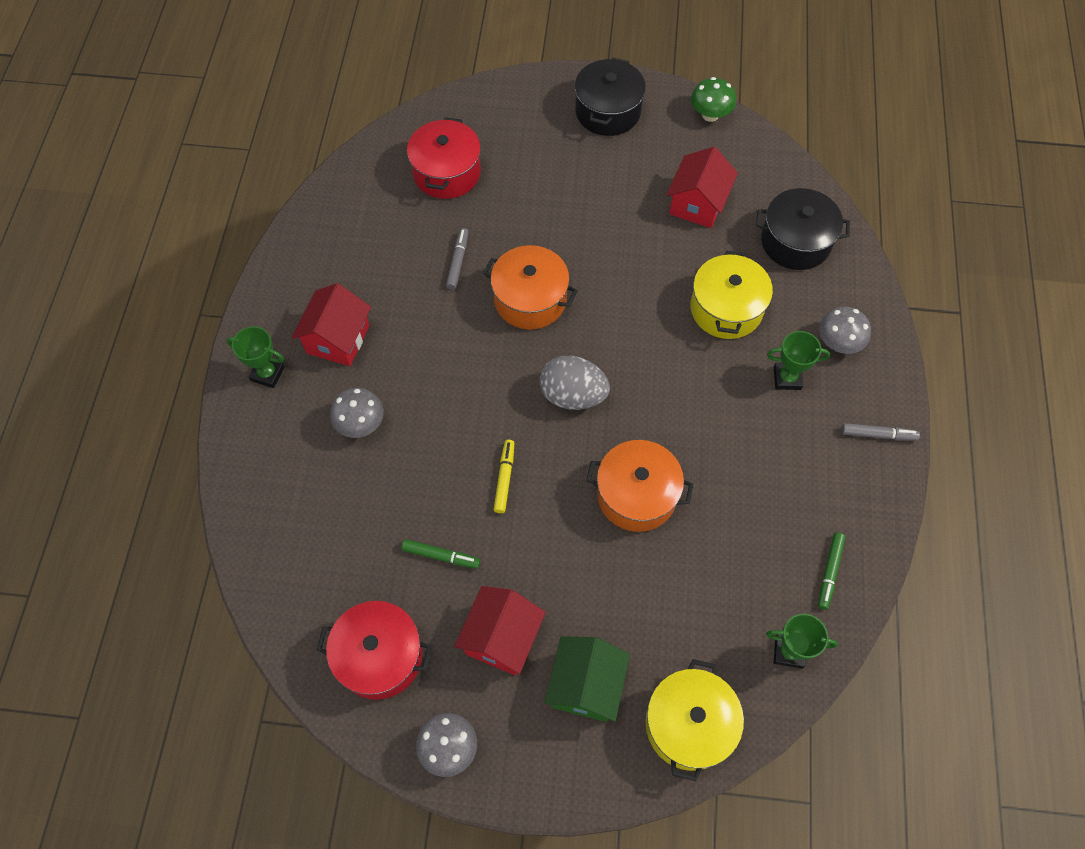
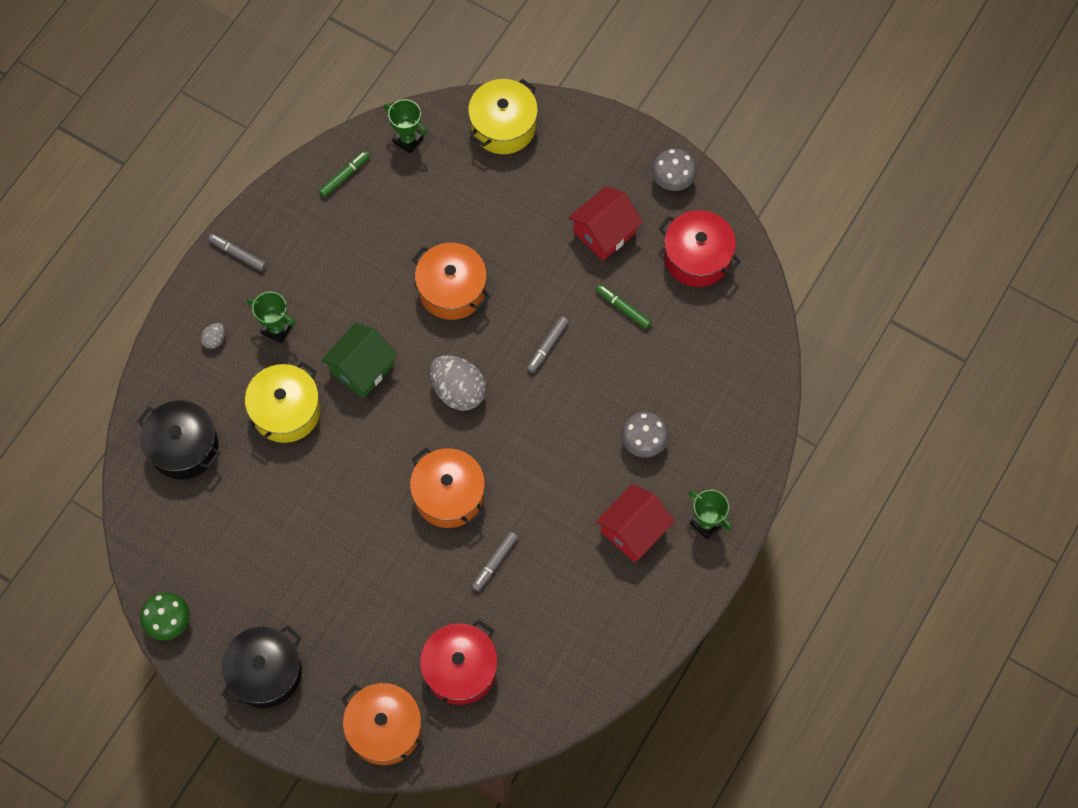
camera: 155 degrees left, 5 degrees up
yellow marker [493,440,514,513] -> grey marker [527,316,569,373]
green house [544,636,630,722] -> green house moved to [321,323,398,398]
red house [666,147,738,228] -> none
grey mushroom [819,307,871,354] -> grey egg [201,323,225,349]
none -> orange pot [341,683,424,765]

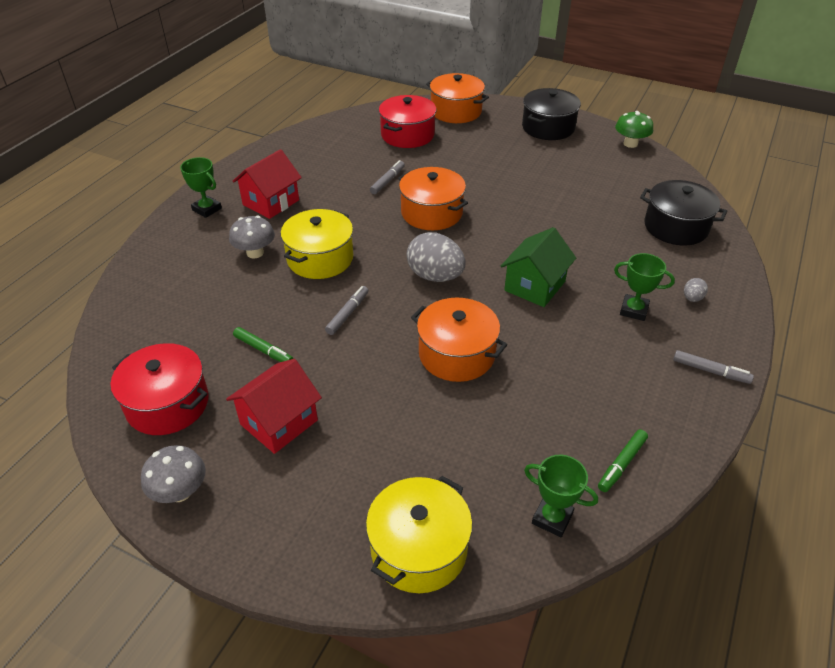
camera: 175 degrees right, 25 degrees down
yellow pot [245,362,321,443] -> yellow pot moved to [281,209,353,279]

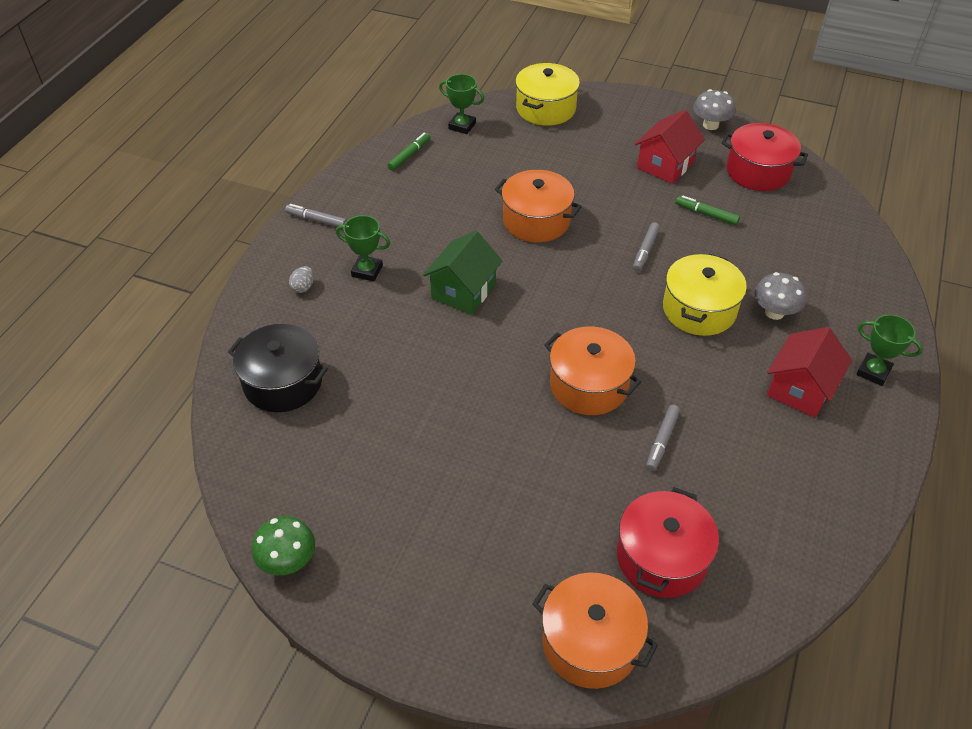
camera: 175 degrees right, 5 degrees up
grey egg [407,232,466,282] -> none
black pot [522,88,581,140] -> none

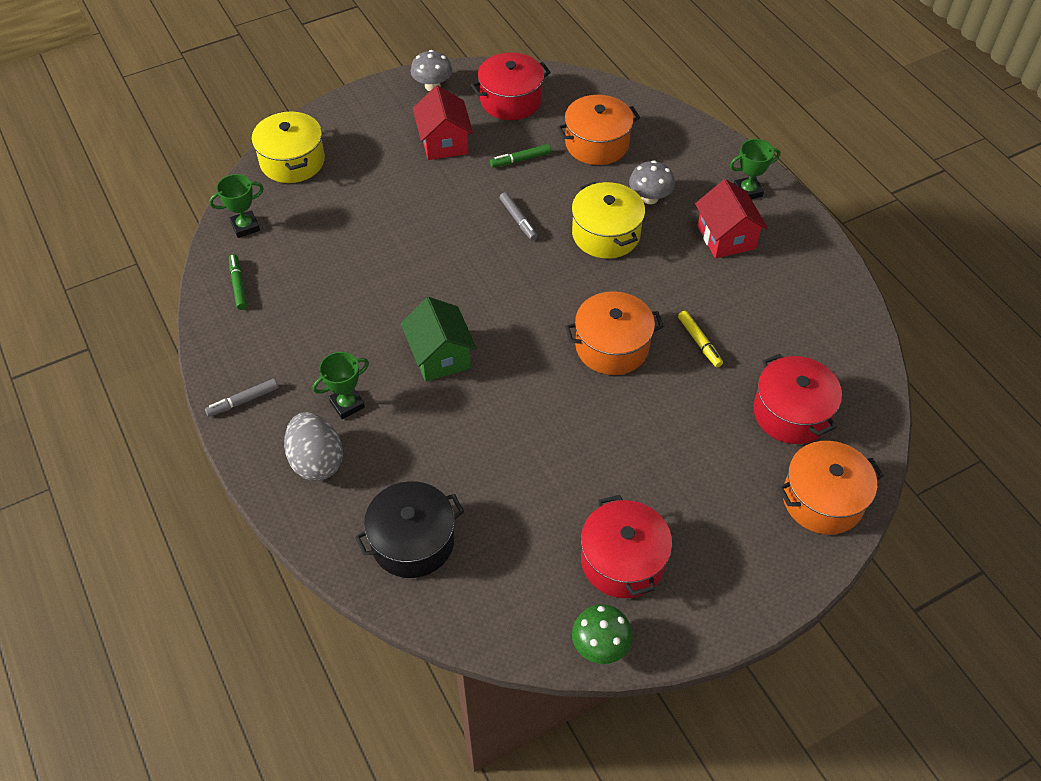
camera: 50 degrees left, 5 degrees up
grey egg [289,266,314,293] -> grey egg [284,412,343,481], size x2.20
orange pot [495,170,582,242] -> orange pot moved to [557,95,640,165]
grey marker [646,405,680,471] -> yellow marker [678,311,723,367]
none -> red pot [581,495,672,598]

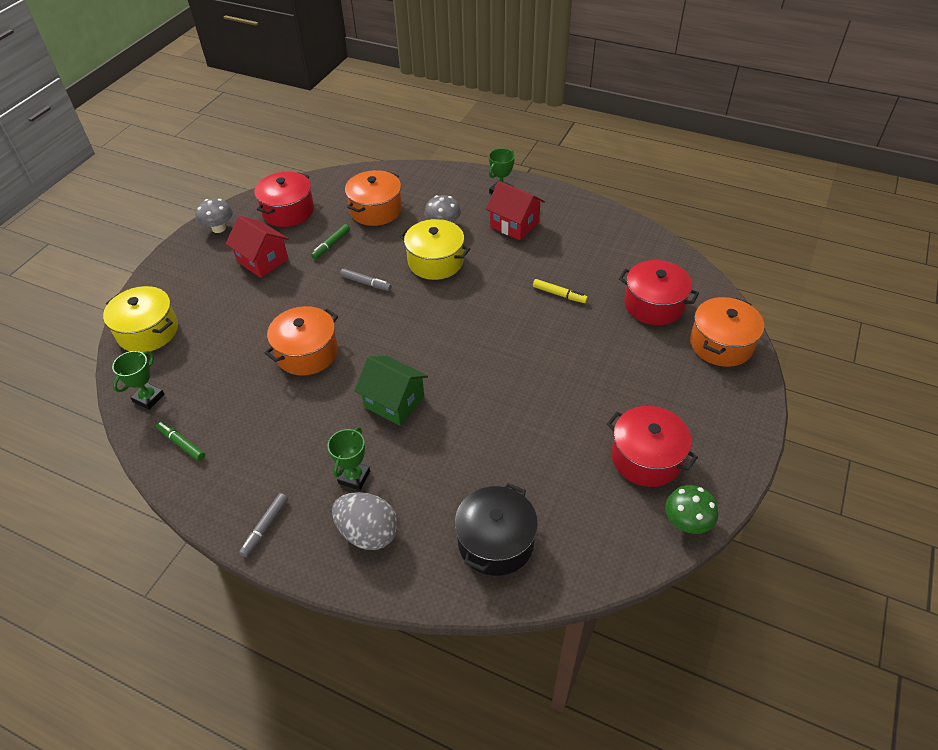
camera: 35 degrees left, 5 degrees down
orange pot [565,291,664,375] -> orange pot moved to [265,306,338,375]

